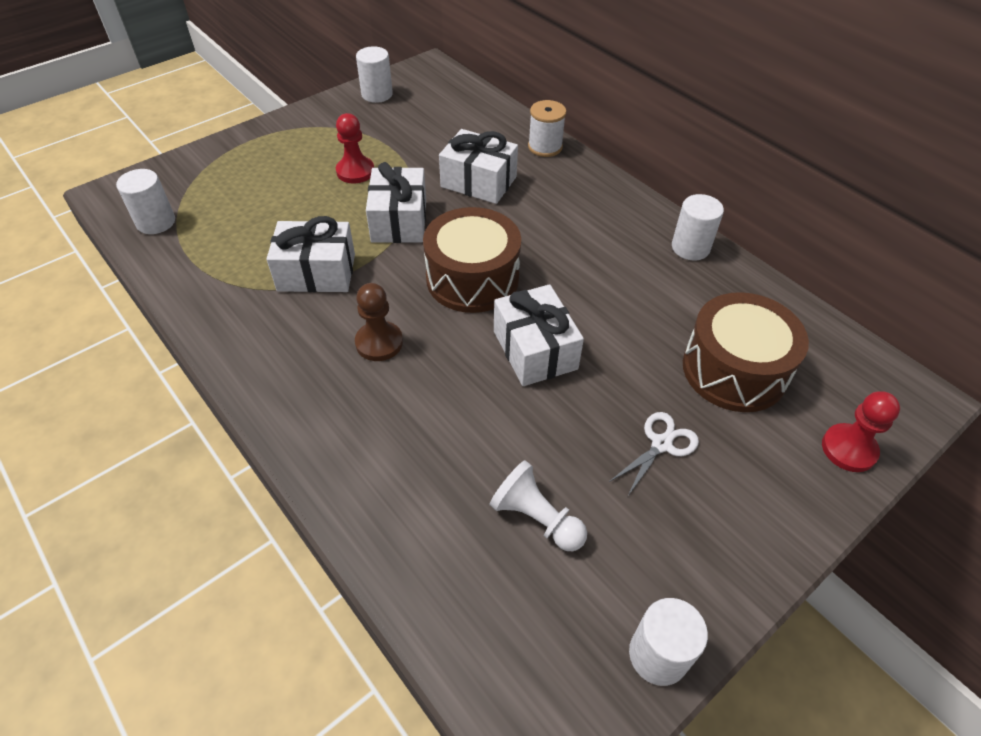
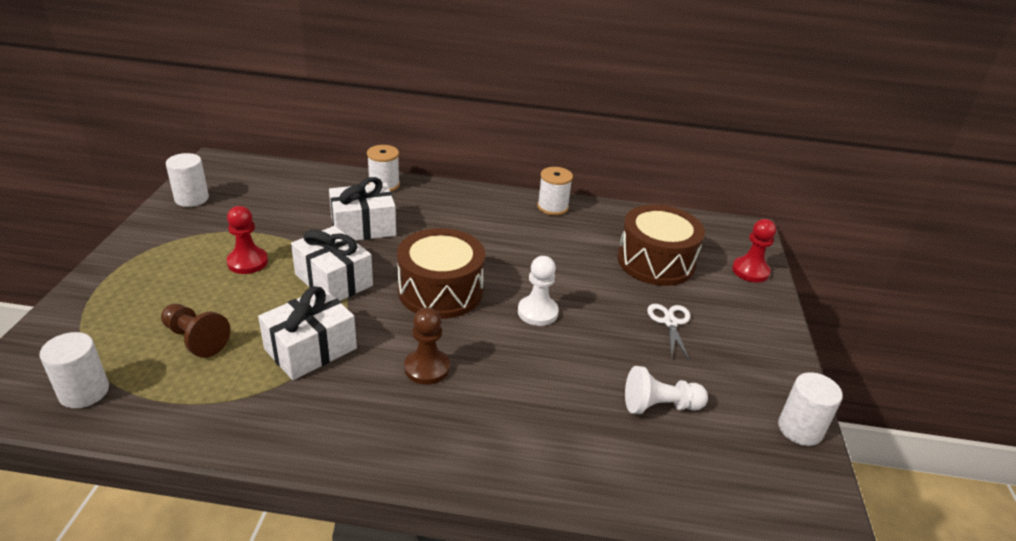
camera: 45 degrees left, 15 degrees down
white gift [494,284,584,386] -> white pawn [518,256,559,326]
white cylinder [672,194,724,260] -> white spool [537,167,573,215]
none -> brown pawn [161,304,231,358]

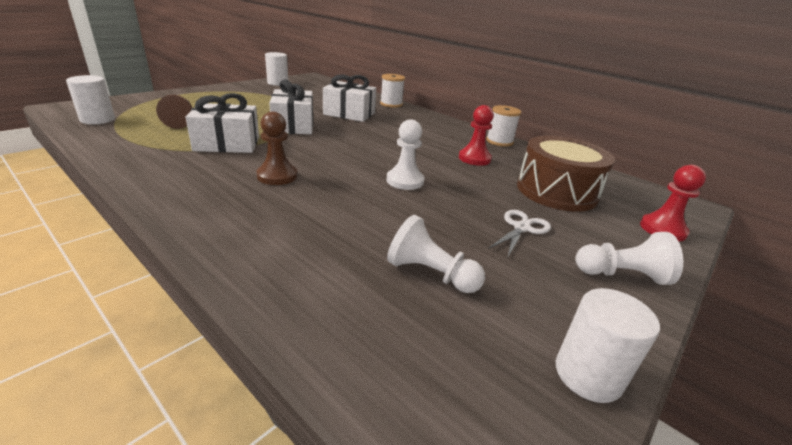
camera: 35 degrees right, 5 degrees down
red pawn [227,206,268,274] -> red pawn moved to [459,105,494,166]
brown drum [397,228,485,319] -> none
none -> white pawn [575,232,683,285]

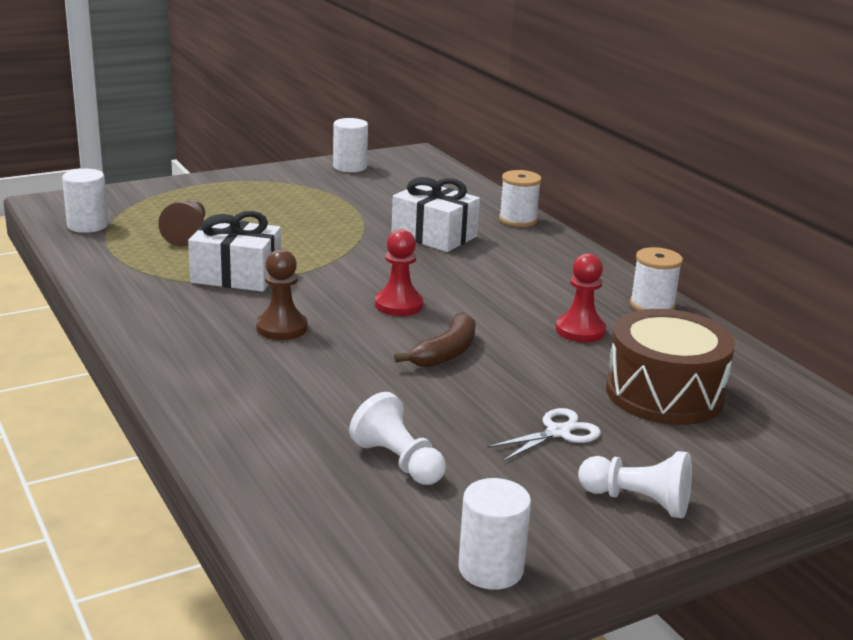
camera: 20 degrees right, 5 degrees down
white gift [269,80,313,134] -> none
white pawn [387,119,425,190] -> brown banana [394,312,475,368]
red pawn [640,165,706,242] -> red pawn moved to [375,229,423,316]

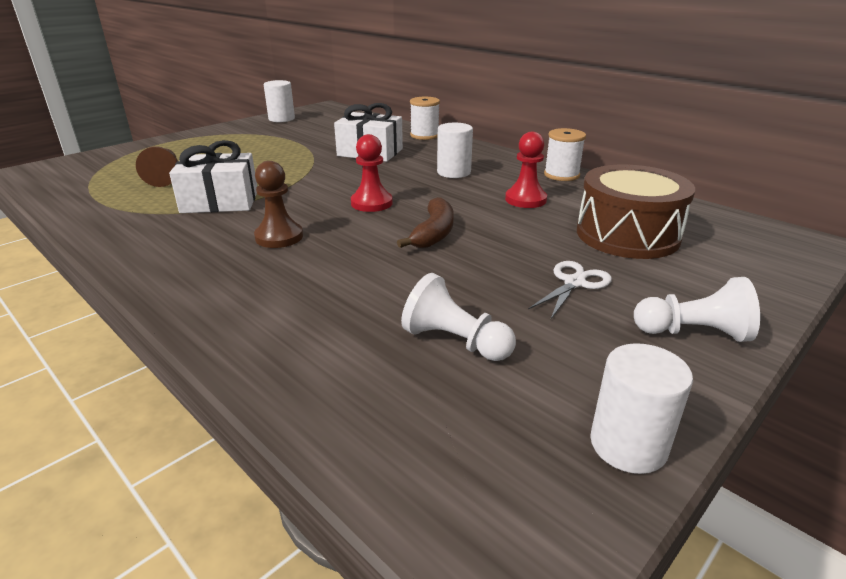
camera: 15 degrees left, 5 degrees up
white cylinder [62,169,108,233] -> white cylinder moved to [437,123,473,178]

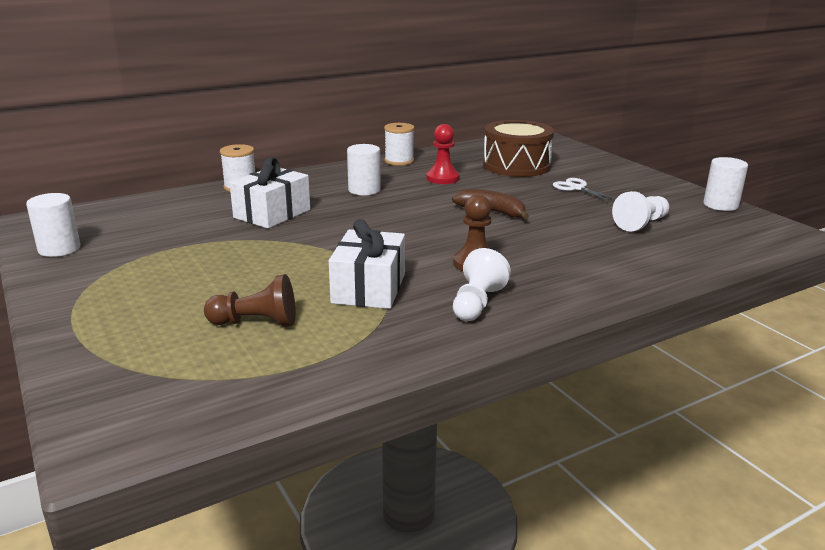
camera: 75 degrees left, 5 degrees down
red pawn [351,134,393,212] -> none
white pawn [634,277,760,342] -> white pawn moved to [453,248,511,321]

